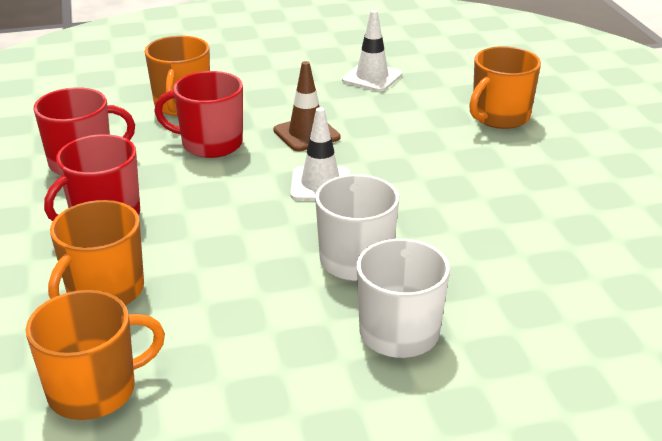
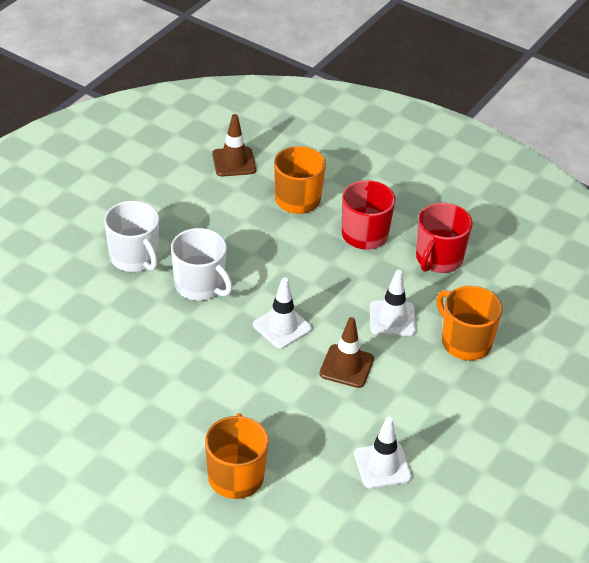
camera: 135 degrees right, 10 degrees up
orange mug [26,290,165,420] -> brown traffic cone [212,114,256,177]
red mug [154,71,243,158] -> white traffic cone [370,270,416,336]

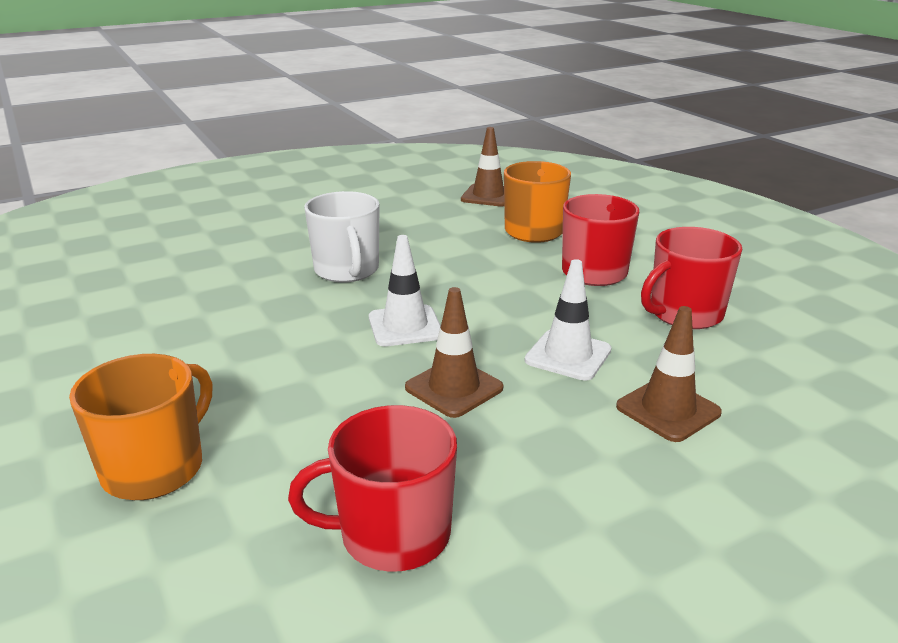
camera: 30 degrees right, 15 degrees down
white mug [104,201,159,272] -> none
white traffic cone [354,417,412,488] -> red mug [288,405,457,572]
orange mug [436,286,503,360] -> brown traffic cone [616,306,722,442]

